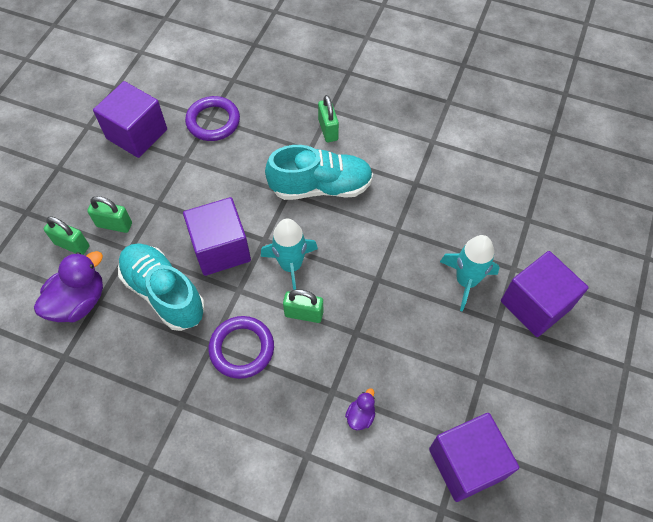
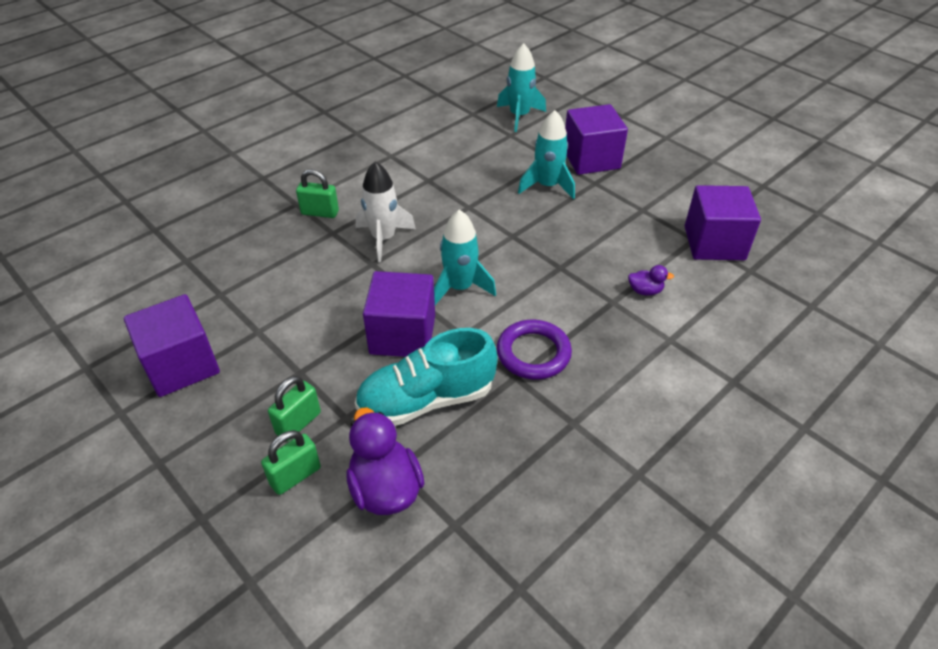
camera: 65 degrees left, 15 degrees down
purple ring [185,96,240,141] -> none
turquoise shoe [265,145,373,200] -> white rocket [356,161,416,262]
green padlock [283,289,323,323] -> none
purple duck [345,388,375,430] -> purple duck turned 135 degrees clockwise [628,265,674,296]
none -> turquoise rocket [497,43,546,132]

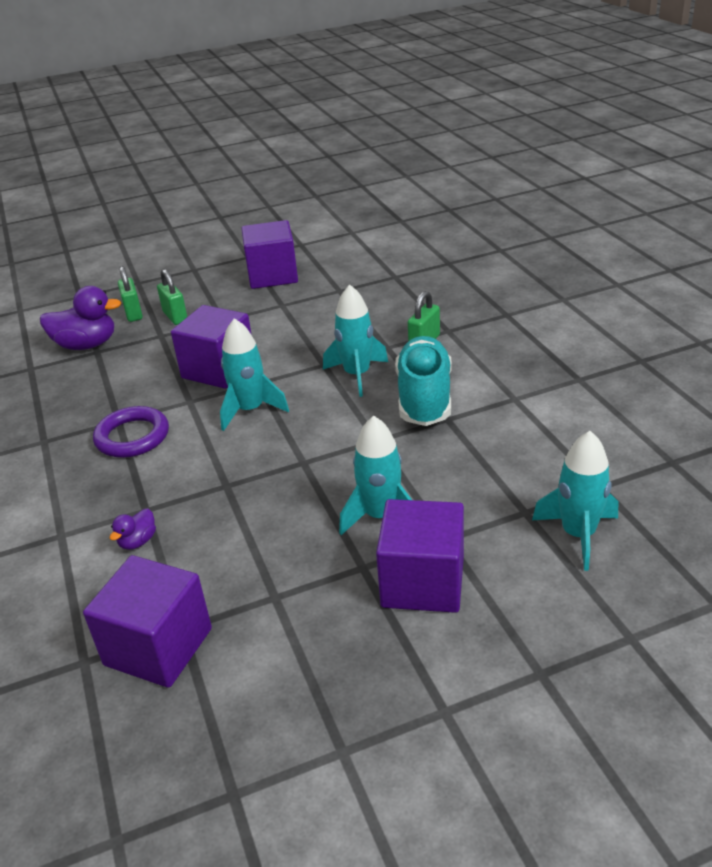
camera: 115 degrees right, 10 degrees down
turquoise shoe [355,328,498,426] -> turquoise shoe moved to [395,336,452,426]
white rocket [356,161,416,262] -> turquoise rocket [323,284,388,397]

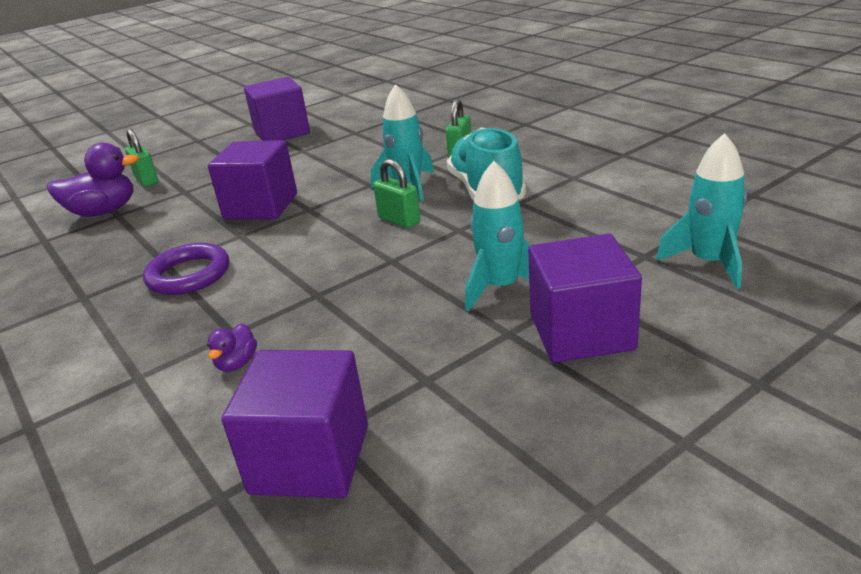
camera: 15 degrees left, 5 degrees down
green padlock [157,269,187,325] -> green padlock moved to [373,159,421,228]
turquoise rocket [220,318,289,431] -> none

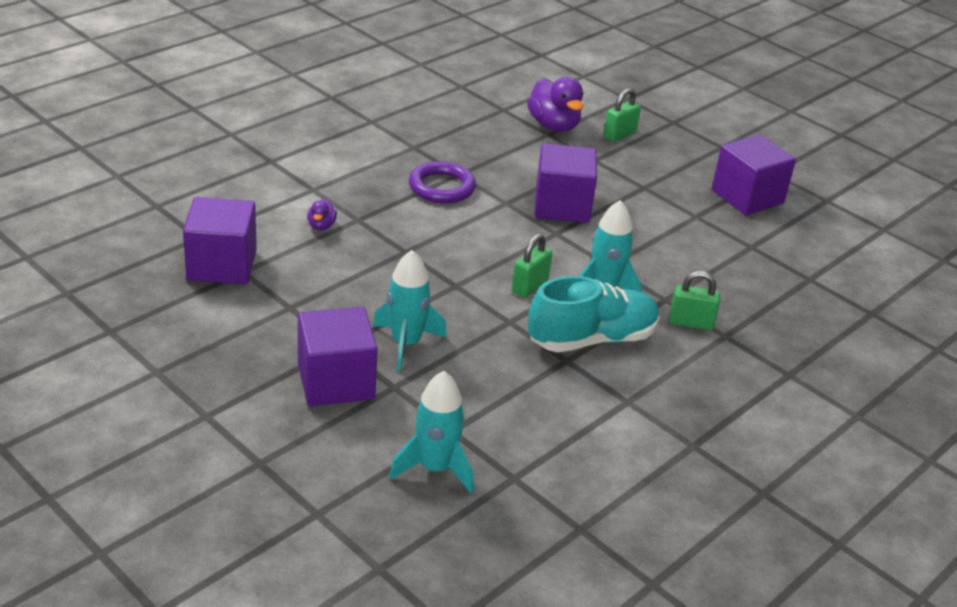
camera: 75 degrees right, 5 degrees up
purple duck [207,323,257,372] -> purple duck turned 90 degrees counterclockwise [307,199,337,231]

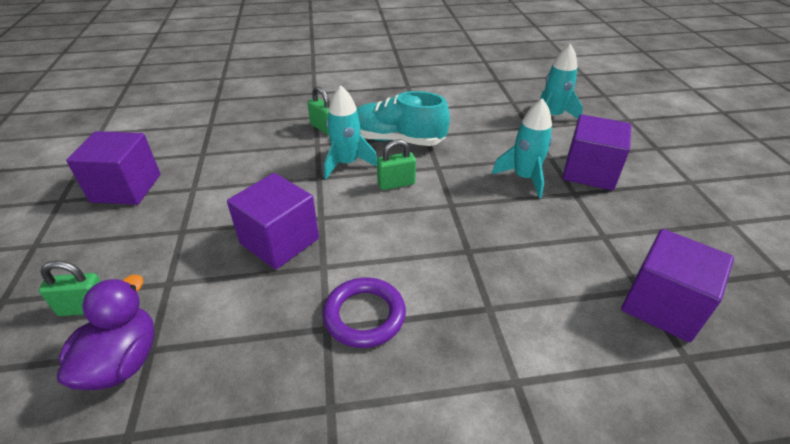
camera: 140 degrees left, 5 degrees up
purple duck [307,199,337,231] -> none

